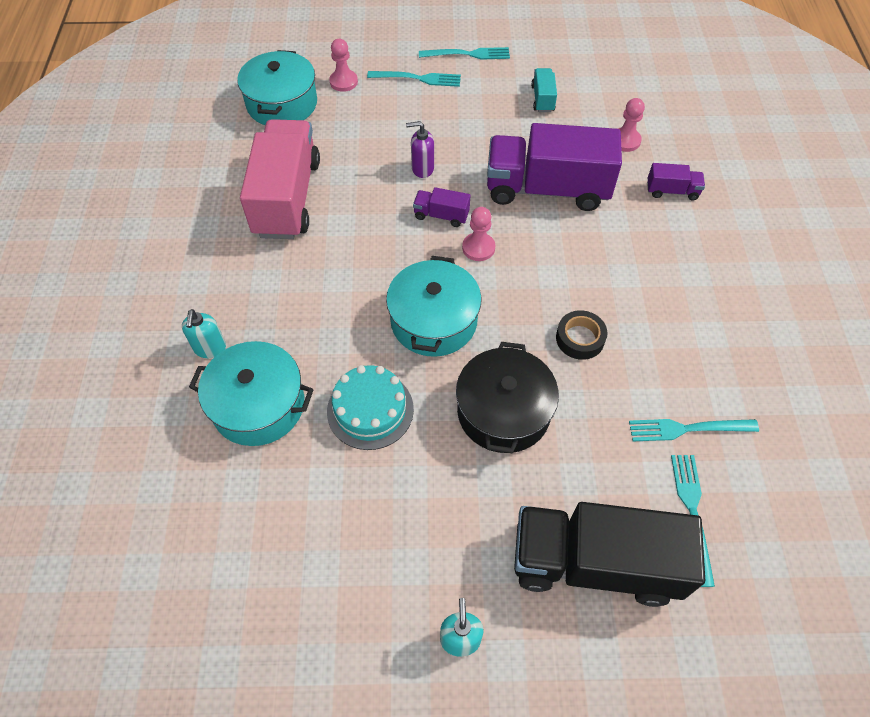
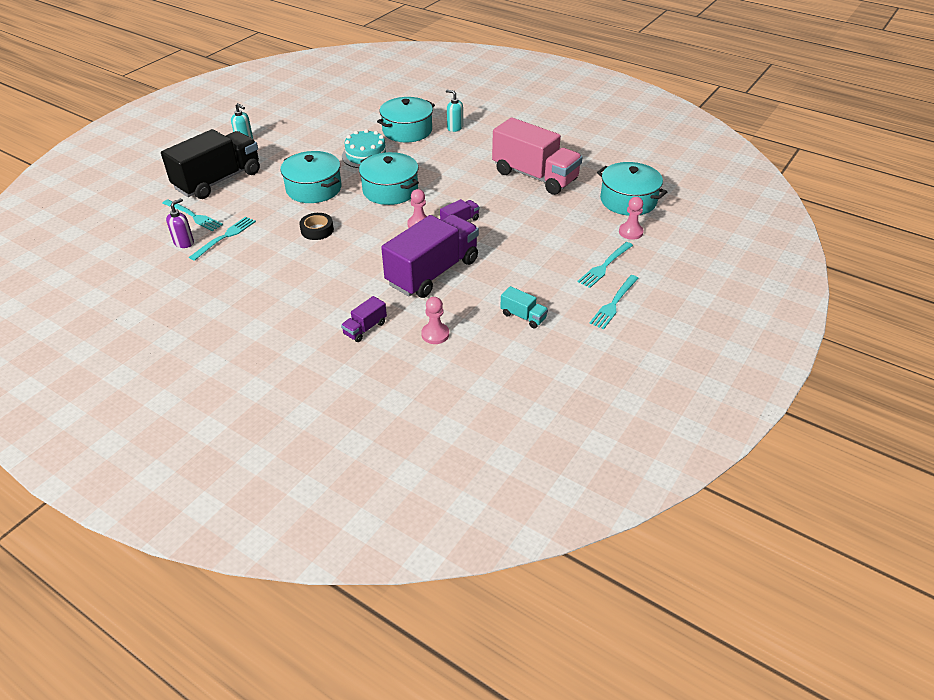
camera: 125 degrees right, 15 degrees down
purple soap dispenser [406,121,434,178] -> purple soap dispenser moved to [166,198,194,248]
black pot [456,342,559,453] -> turquoise pot [280,151,341,203]

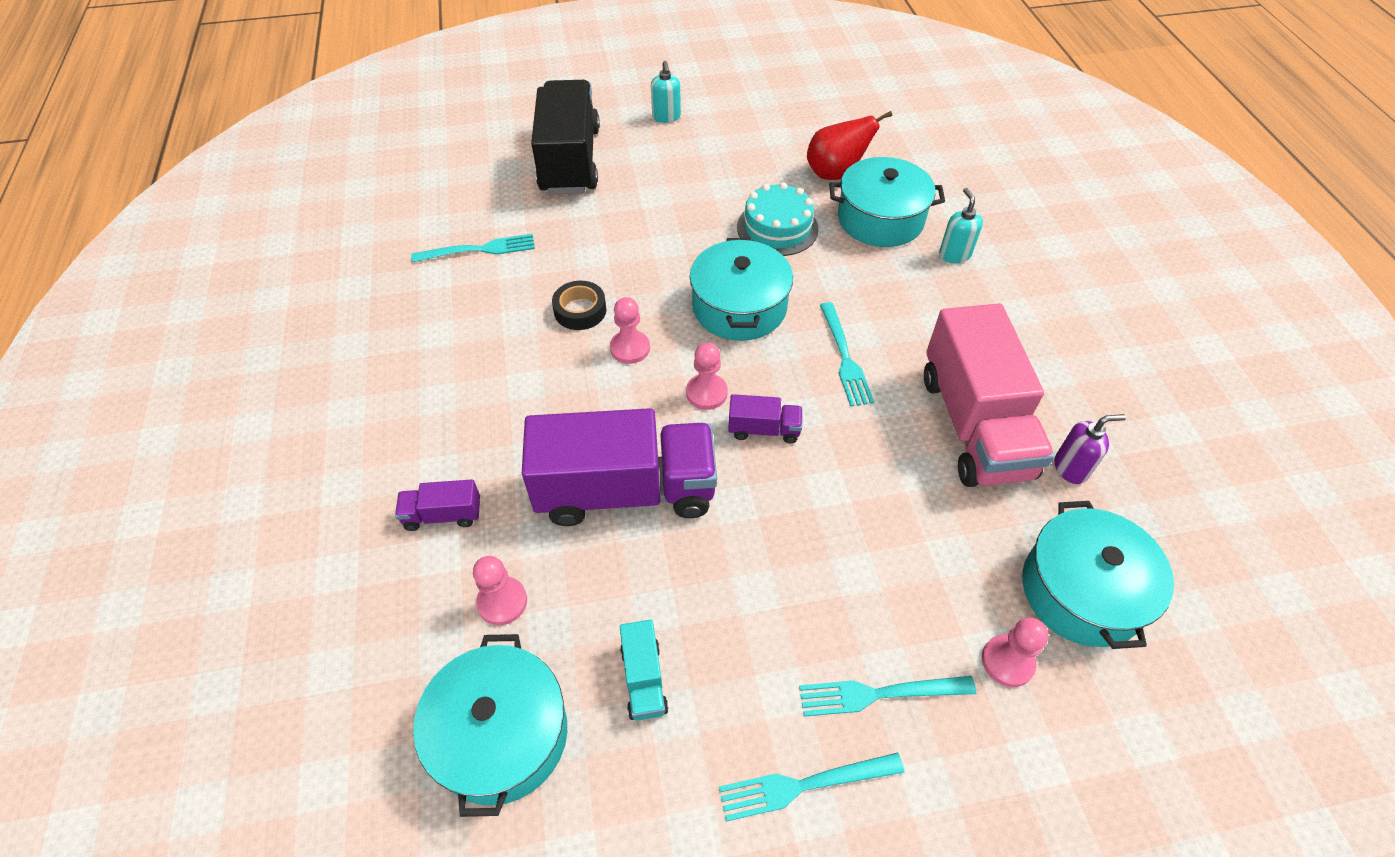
camera: 45 degrees right, 10 degrees up
black truck [161,129,260,199] -> black truck turned 90 degrees counterclockwise [531,80,600,194]
turquoise fork [162,199,223,231] -> turquoise fork moved to [820,302,874,406]
purple soap dispenser [166,198,194,248] -> purple soap dispenser moved to [1055,414,1126,484]
turquoise pot [280,151,341,203] -> turquoise pot moved to [413,634,567,817]
none -> pink pawn [610,297,650,364]
none -> red pear [807,111,892,180]

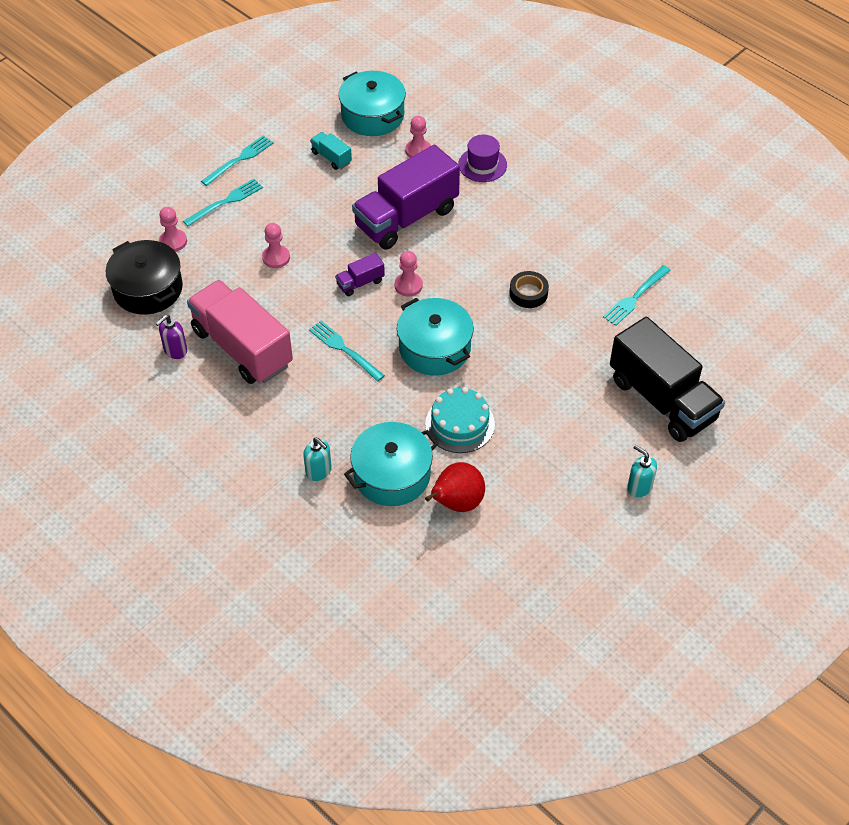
camera: 145 degrees right, 0 degrees up
purple truck [395,480,480,531] -> purple hat [458,135,507,182]
pink pawn [610,297,650,364] -> pink pawn moved to [262,223,290,268]
turquoise pot [1022,501,1174,649] -> black pot [106,240,183,315]

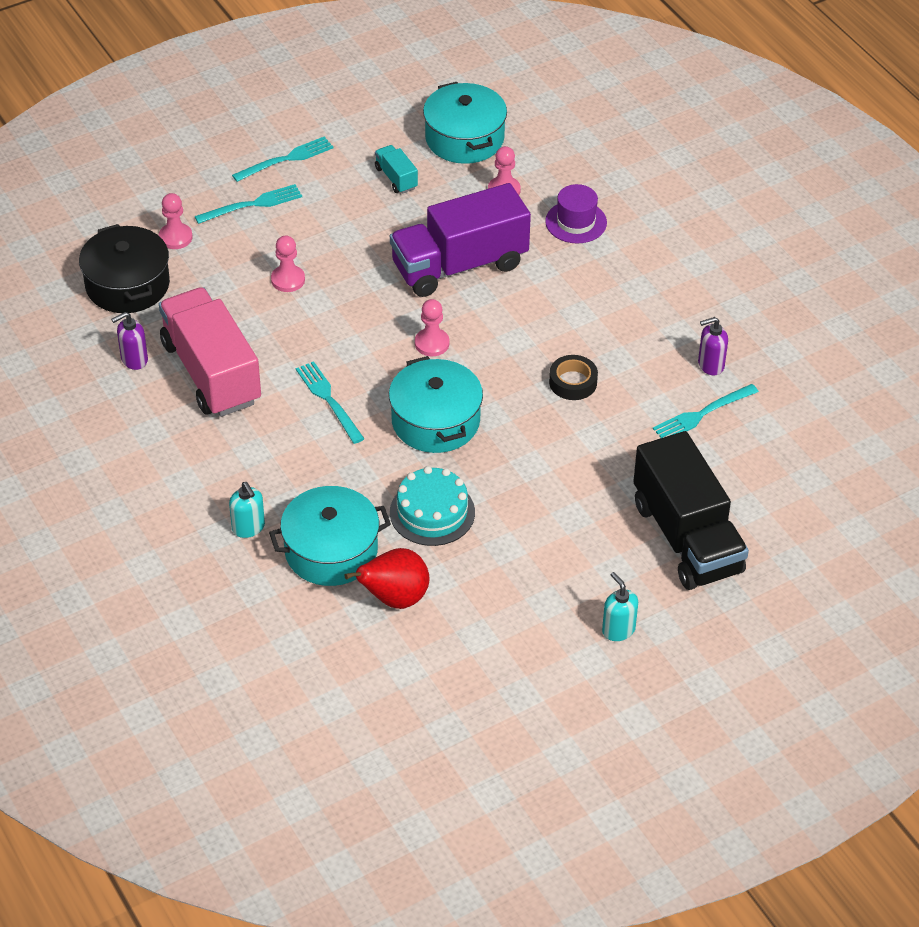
camera: 15 degrees right, 5 degrees down
purple truck [335,253,385,296] -> none
none -> purple soap dispenser [698,317,728,375]

